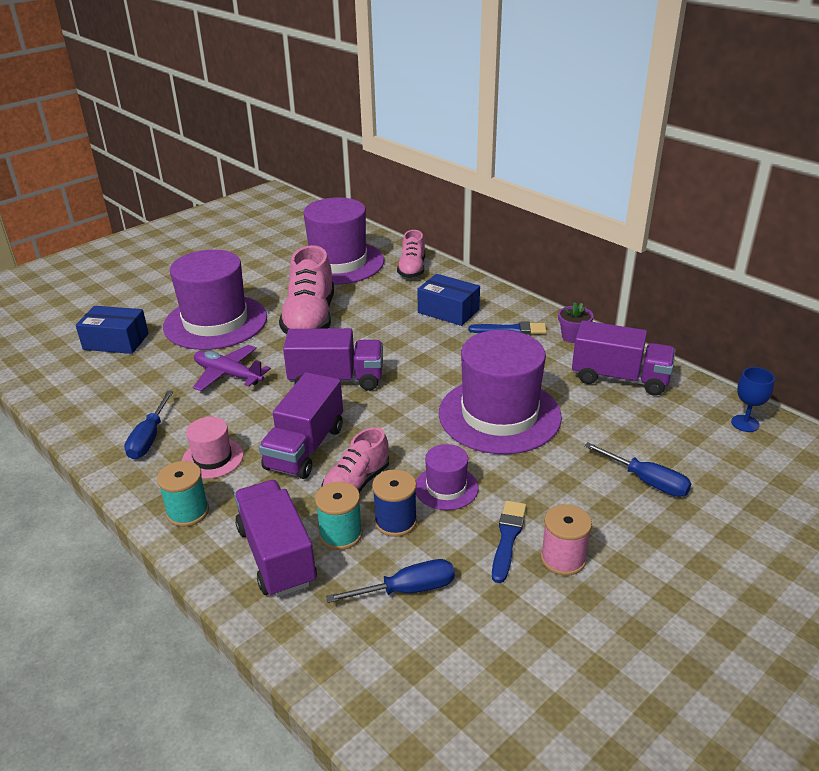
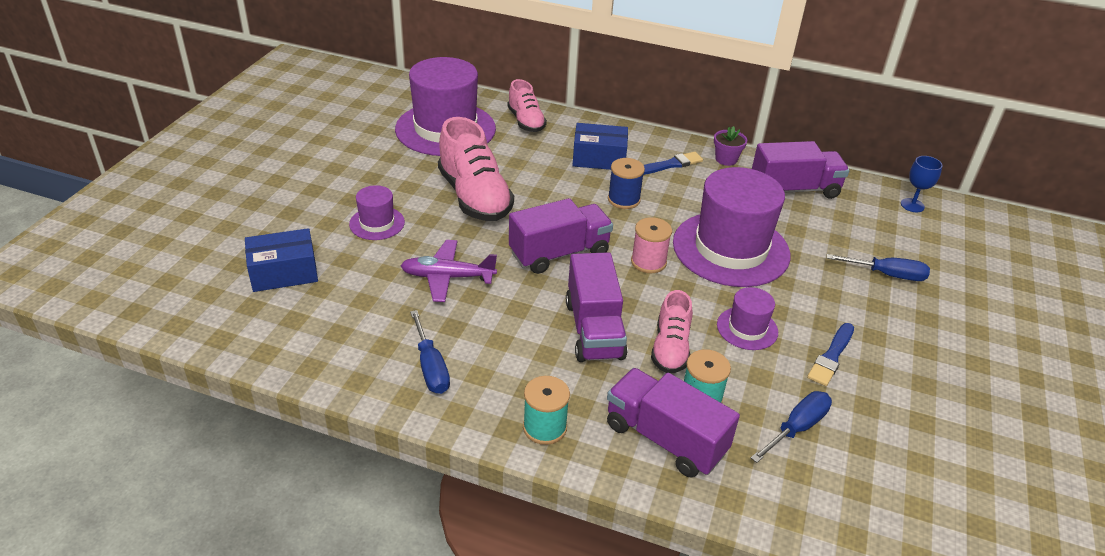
camera: 30 degrees left, 5 degrees up
purple hat [163,249,267,350] -> purple hat [349,185,405,240], size x0.47
pink hat [182,417,244,479] -> none
blue spool [372,469,417,537] -> blue spool moved to [608,158,645,209]
blue brush [492,501,526,583] -> blue brush turned 135 degrees counterclockwise [807,323,854,386]
pink spool [540,504,592,576] -> pink spool moved to [631,217,672,273]

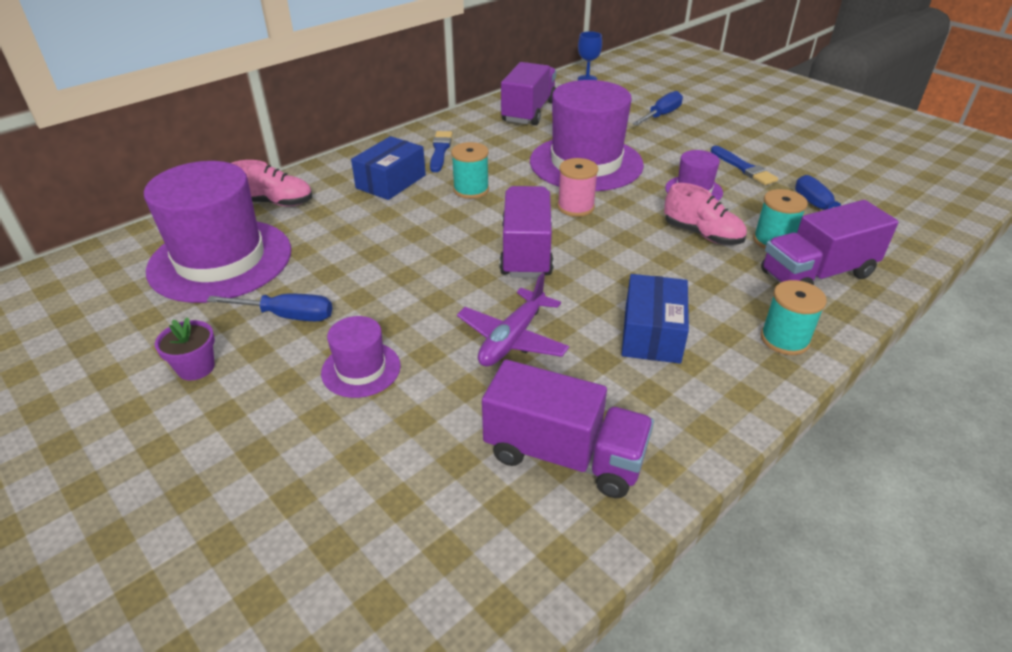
camera: 60 degrees left, 0 degrees up
blue box [245,228,318,292] -> blue box moved to [622,274,689,364]
blue screwdriver [410,310,450,394] -> blue screwdriver moved to [207,294,332,321]
pink shoe [438,117,514,221] -> none
purple truck [566,252,628,362] -> purple truck moved to [482,360,654,498]
blue spool [608,158,645,209] -> turquoise spool [451,142,489,199]
purple flower pot [714,126,747,166] -> purple flower pot moved to [155,317,215,381]

